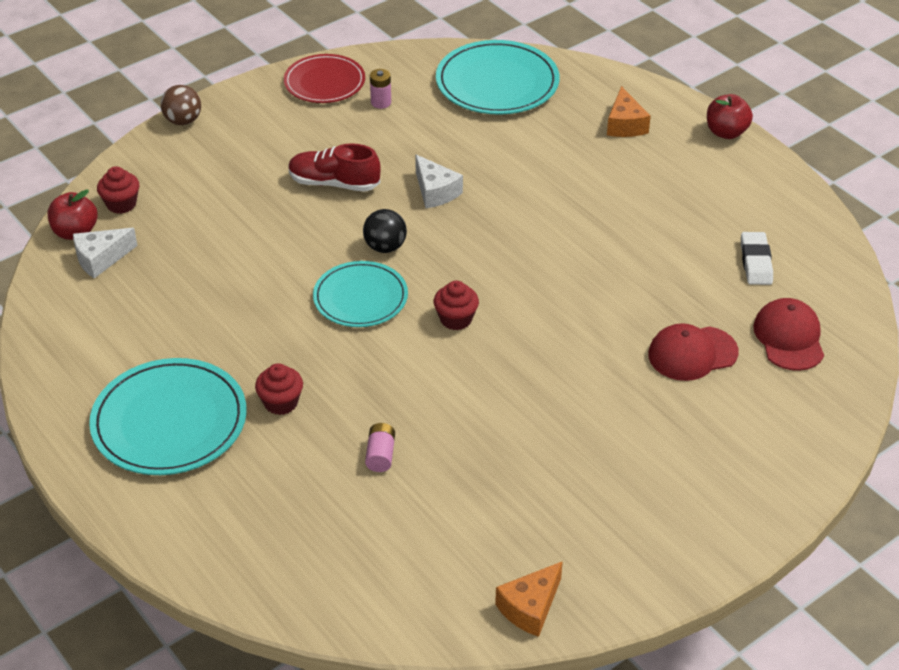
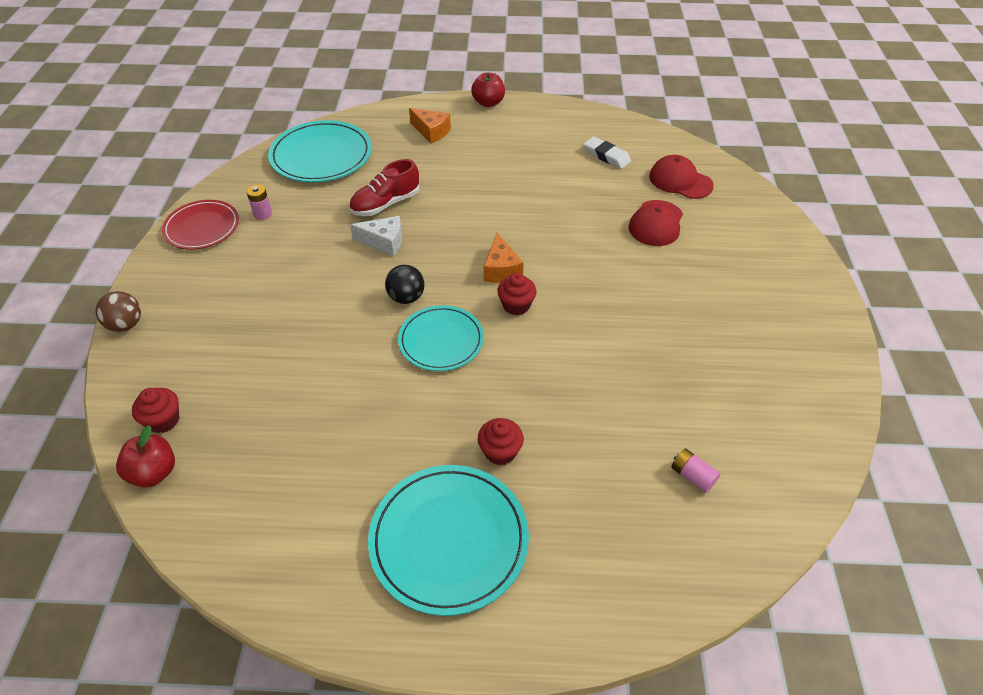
camera: 50 degrees left, 5 degrees up
white cheese [73,228,138,278] -> none
red shoe [288,143,380,192] -> red shoe moved to [349,159,420,216]
pink battery [365,423,395,472] -> pink battery moved to [671,448,720,493]
orange cheese [495,561,563,637] -> orange cheese moved to [484,233,524,282]

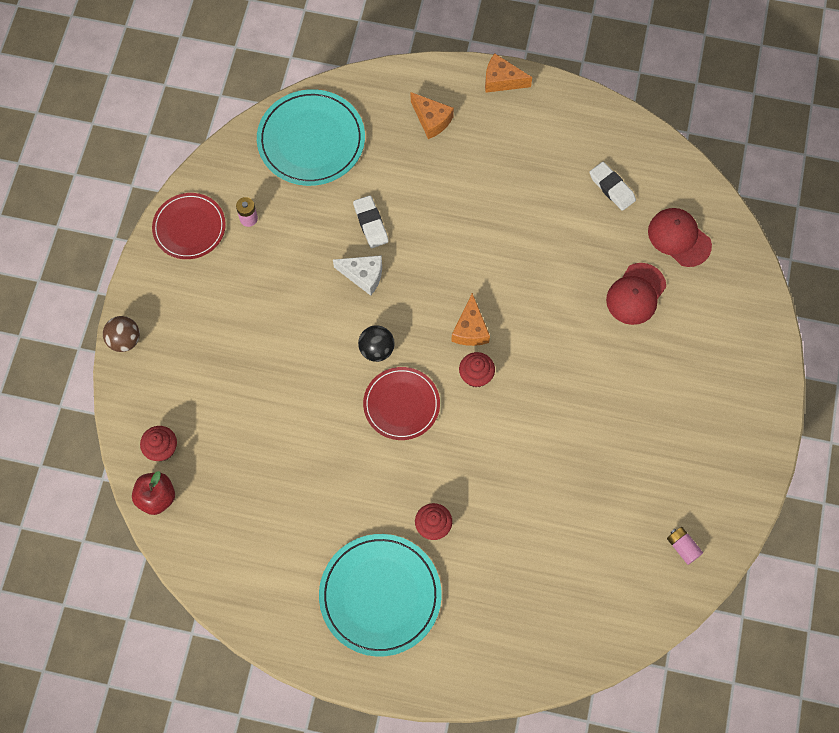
camera: 10 degrees right, 20 degrees up
red shoe [349,159,420,216] -> white eraser [353,195,388,248]
turquoise plate [398,305,484,371] -> red plate [363,367,440,440]
red apple [471,72,505,107] -> orange cheese [485,53,532,93]
pink battery [671,448,720,493] -> pink battery moved to [667,527,703,565]

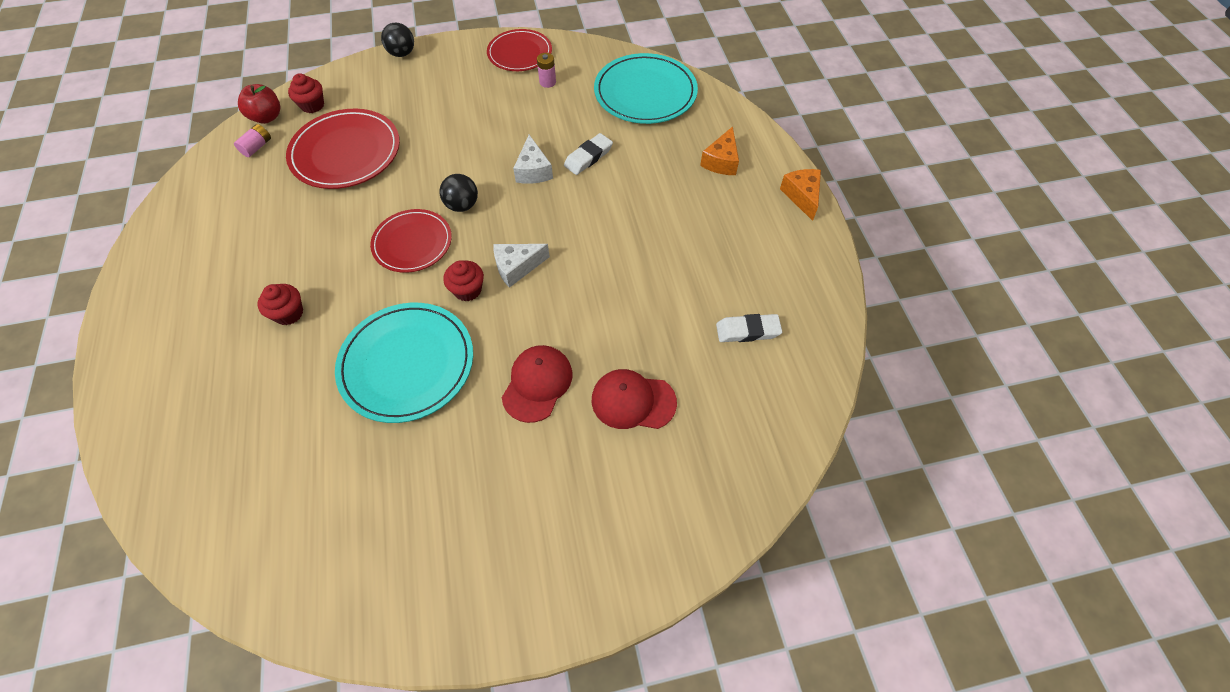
camera: 65 degrees right, 10 degrees down
brown ball [103,316,140,352] -> black ball [381,23,414,57]
turquoise plate [319,534,442,657] -> turquoise plate moved to [335,303,473,423]
orange cheese [451,293,490,346] -> white cheese [493,244,550,288]
white eraser [590,162,636,211] -> white eraser turned 60 degrees clockwise [716,314,782,342]
red cap [648,208,712,267] -> red cap moved to [502,345,572,423]
pink battery [667,527,703,565] -> pink battery moved to [234,124,271,157]
none -> red plate [286,109,400,189]

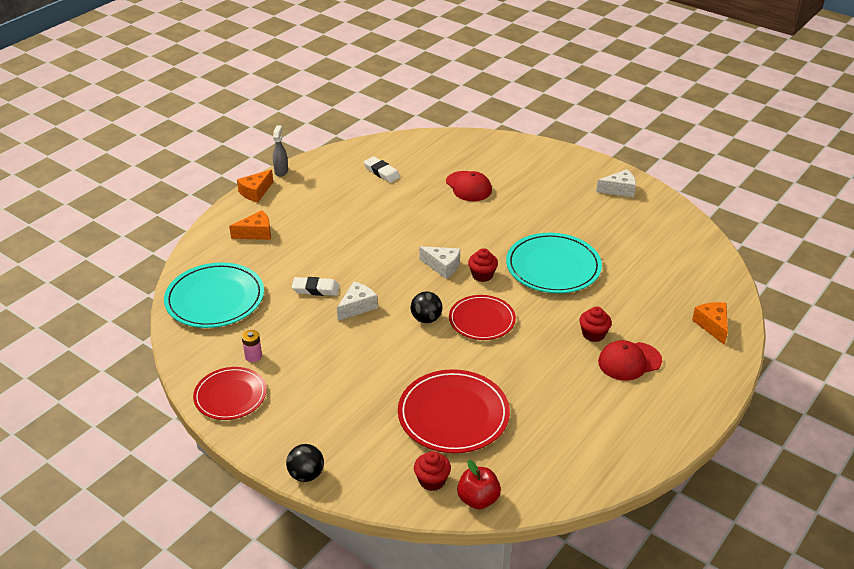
camera: 130 degrees left, 20 degrees down
pink battery [234,124,271,157] -> none
red cap [502,345,572,423] -> red cap moved to [598,340,662,381]
none -> grey spray bottle [273,125,288,177]
none -> white cheese [596,169,636,197]
none -> orange cheese [692,302,728,345]

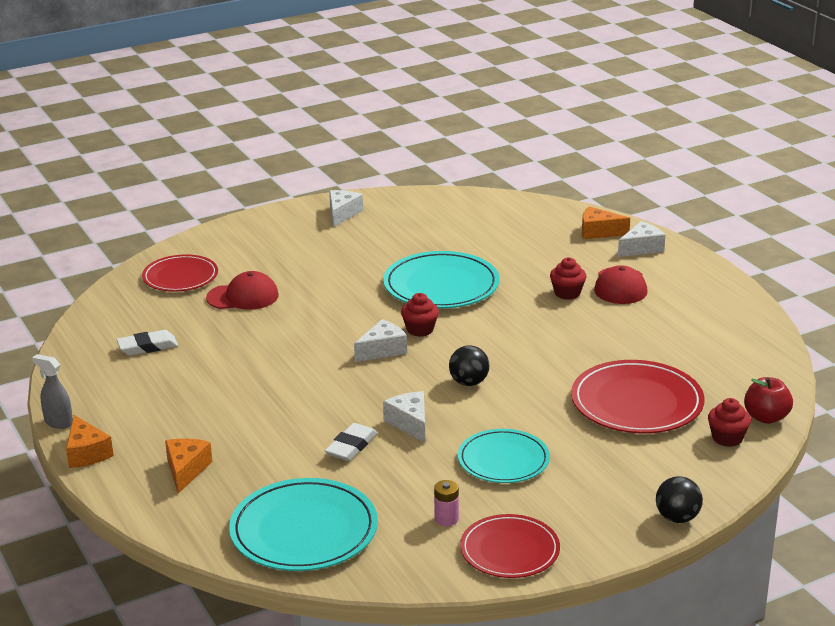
camera: 65 degrees left, 10 degrees down
red plate [449,295,516,340] -> red plate moved to [142,254,218,292]
none -> turquoise plate [458,429,550,483]
none -> white cheese [618,221,665,257]

